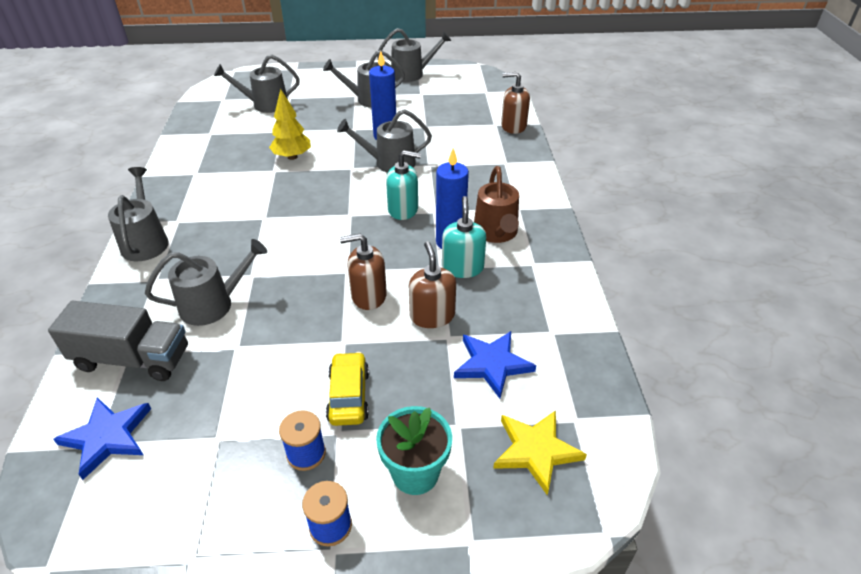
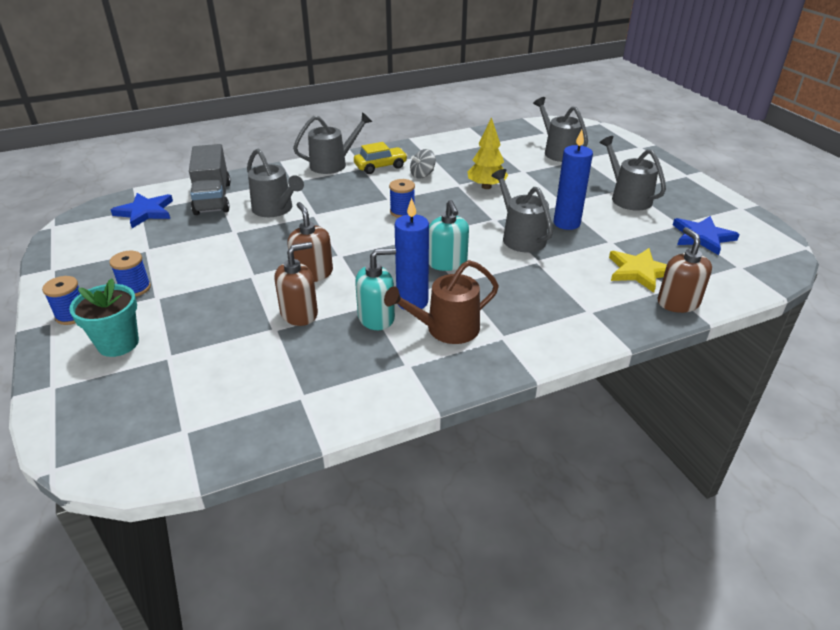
camera: 70 degrees right, 5 degrees down
yellow car [326,352,369,426] -> yellow car moved to [354,142,408,174]
grey watering can [377,28,451,82] -> none
blue star [454,331,536,399] -> blue star moved to [673,216,740,255]
yellow star [493,410,587,495] -> yellow star moved to [609,248,667,293]
none -> blue spool [389,179,415,218]
none -> grey spinning top [410,149,436,179]

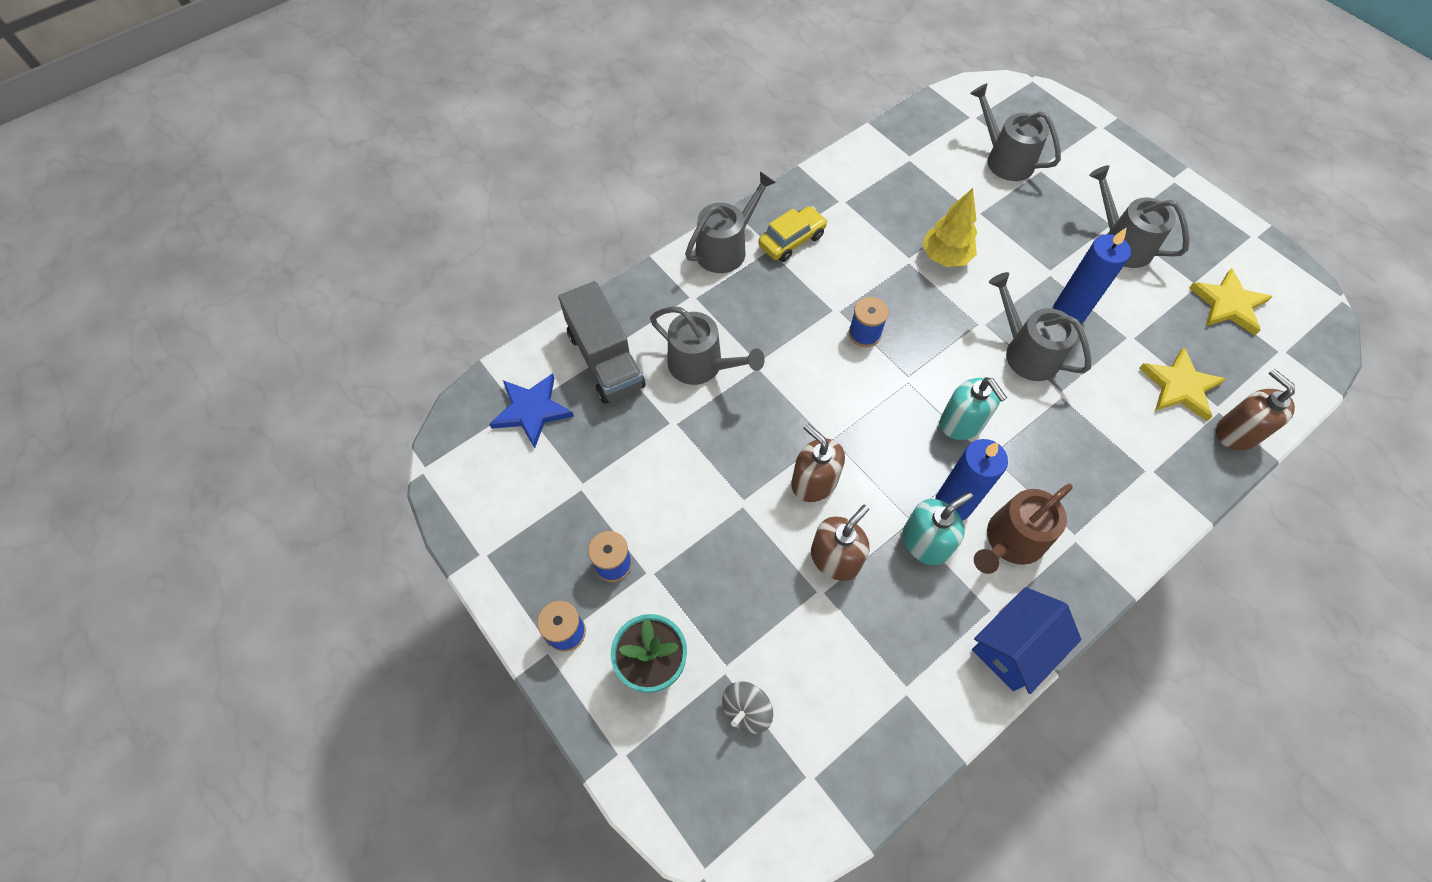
camera: 15 degrees left, 25 degrees up
grey spinning top [410,149,436,179] -> grey spinning top moved to [722,681,773,734]
blue star [673,216,740,255] -> yellow star [1189,268,1273,335]
none -> blue house [972,587,1081,694]

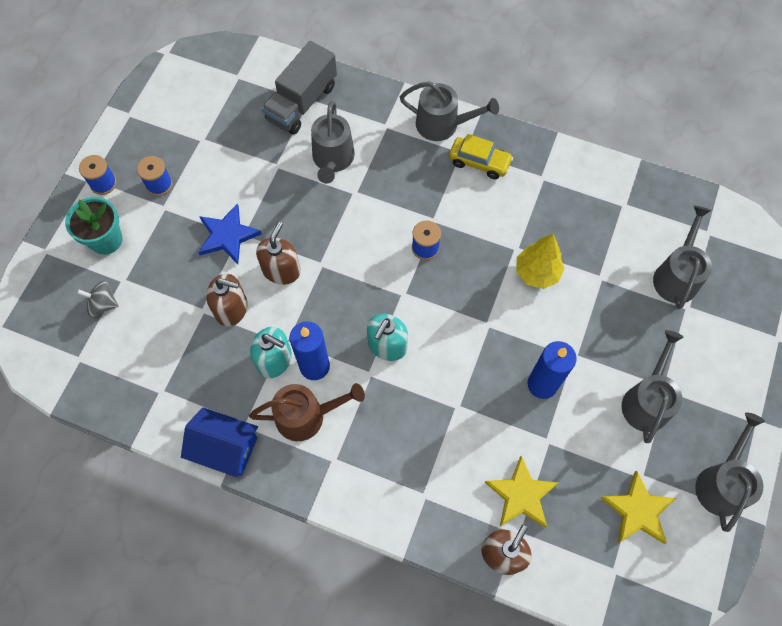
camera: 60 degrees right, 5 degrees up
blue star [489,373,574,448] -> blue star moved to [198,204,262,264]
brown watering can [974,484,1073,574] -> brown watering can turned 150 degrees clockwise [249,383,365,441]
grey watering can [989,272,1091,381] -> grey watering can moved to [695,412,765,532]

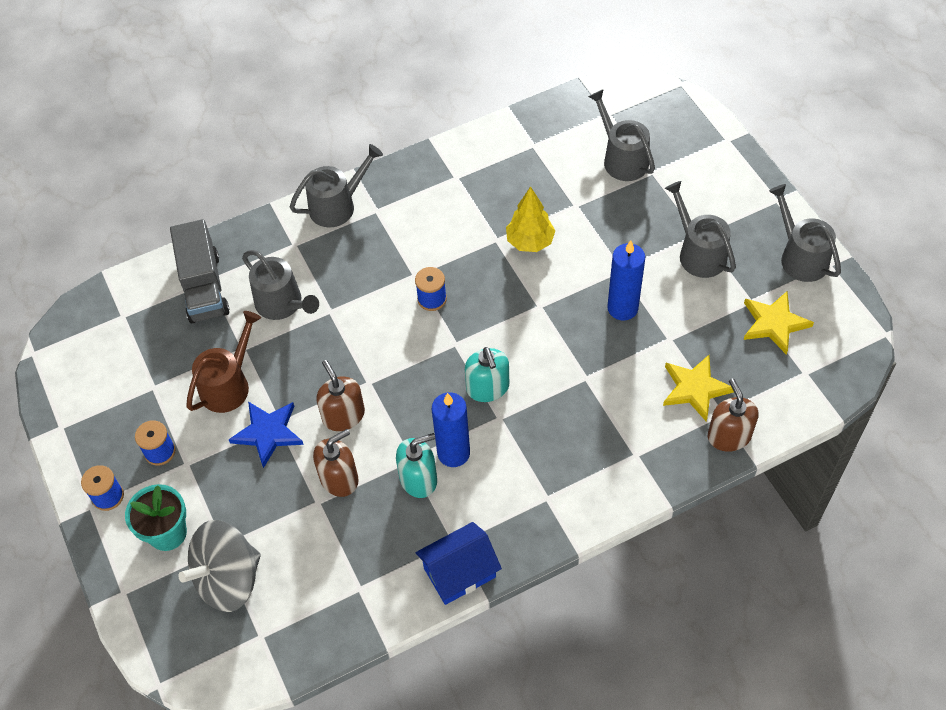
camera: 45 degrees left, 10 degrees down
grey spinning top [77,281,118,317] -> grey spinning top [179,520,261,612], size x2.03
brown watering can [249,383,365,441] -> brown watering can moved to [186,311,261,413]
yellow car [449,134,513,179] -> none

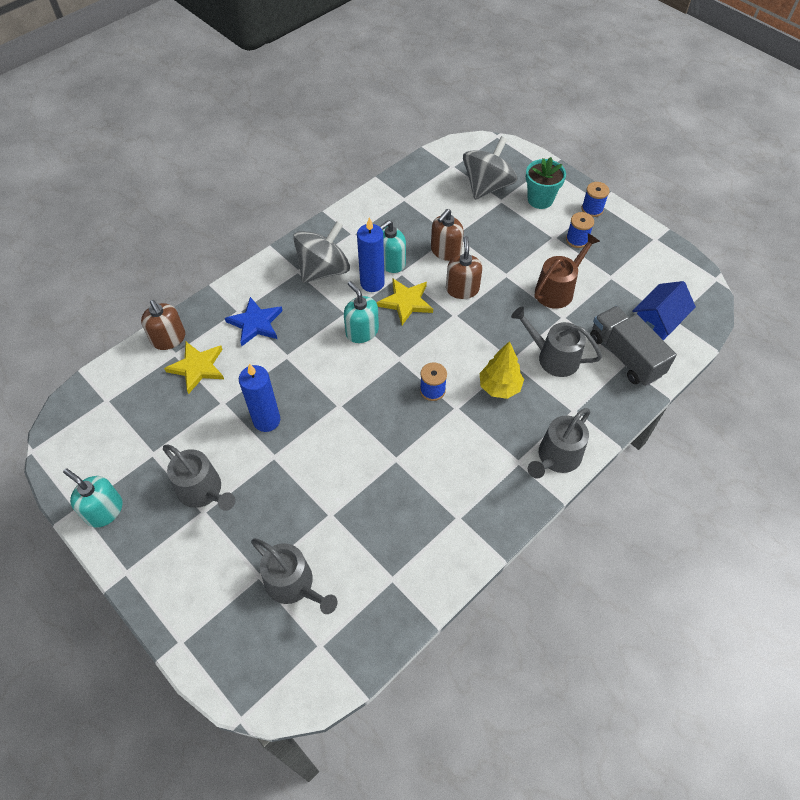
camera: 160 degrees right, 0 degrees up
brown watering can [186,311,261,413] -> brown watering can turned 150 degrees counterclockwise [535,233,600,309]
blue star [228,402,304,468] -> blue star moved to [225,297,283,346]
brown soap dispenser [317,360,365,431] -> brown soap dispenser turned 135 degrees counterclockwise [446,236,482,299]
blue house [416,522,502,605] -> blue house moved to [632,281,696,340]
yellow tree [506,186,555,252] -> yellow tree moved to [480,341,524,399]
yellow star [744,292,814,355] -> yellow star moved to [377,278,433,325]
grey watering can [769,184,841,282] -> turquoise soap dispenser [63,469,123,527]
none -> grey spinning top [293,221,350,283]

